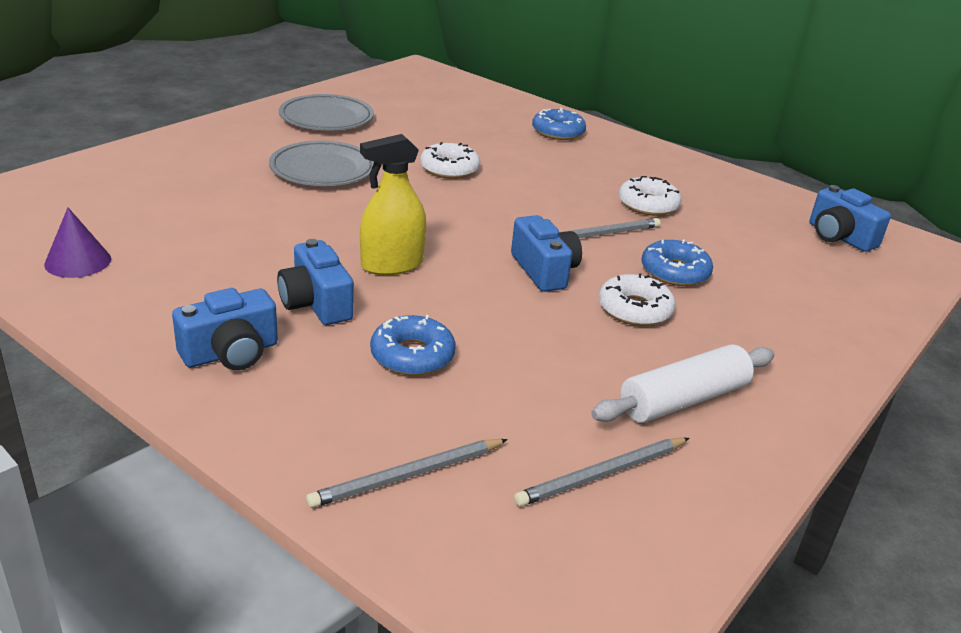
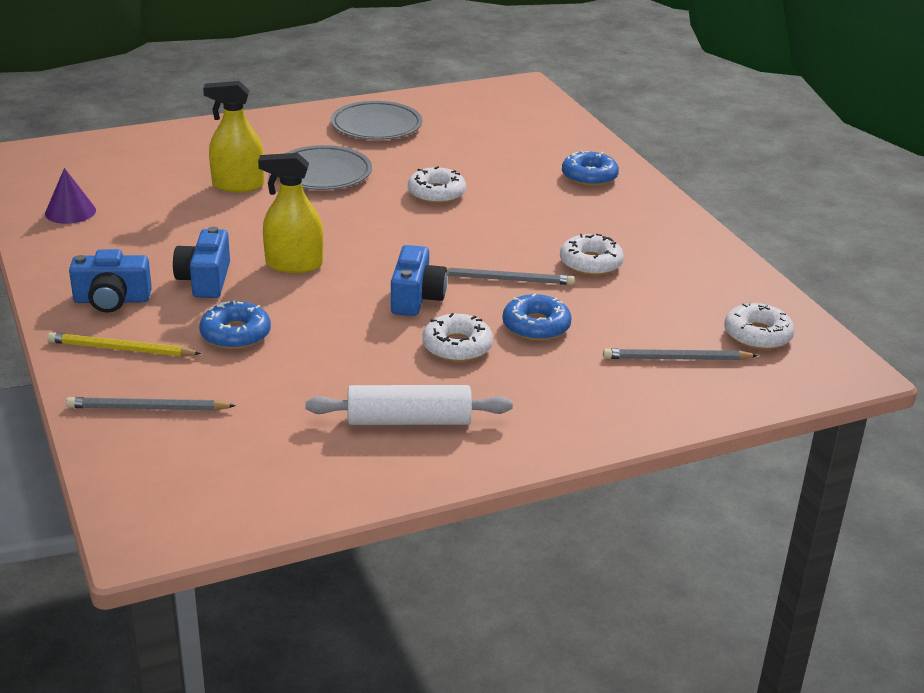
camera: 30 degrees right, 0 degrees up
grey pencil [514,438,689,507] -> grey pencil moved to [603,348,758,360]
blue camera [810,185,891,252] -> white donut [724,302,795,350]
none -> yellow pencil [47,332,201,356]
none -> yellow spray bottle [203,81,264,192]

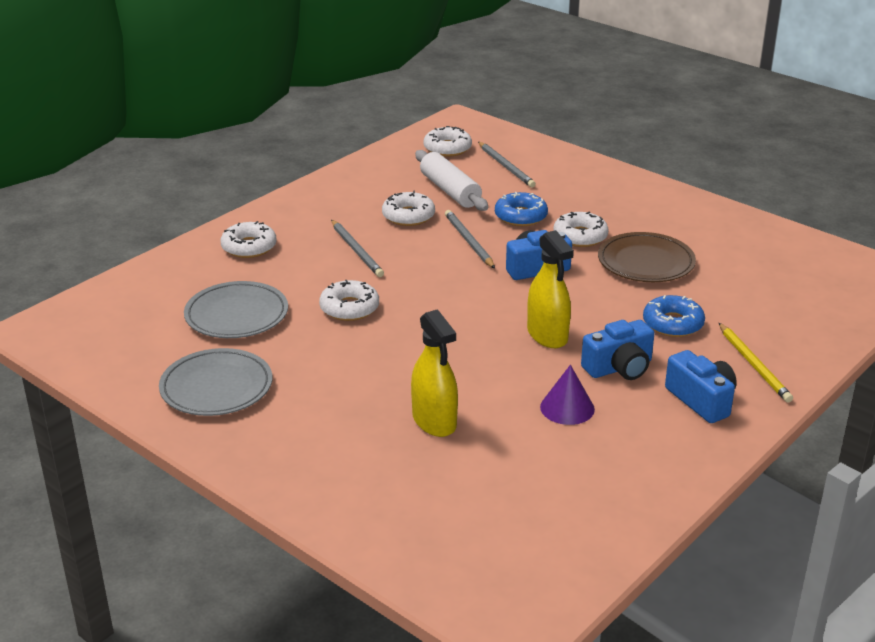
camera: 115 degrees left, 0 degrees up
purple cone [45,168,96,224] -> purple cone moved to [540,365,595,425]
grey pencil [66,397,236,410] -> grey pencil moved to [331,220,384,277]
grey plate [278,145,372,190] -> grey plate moved to [184,281,288,338]
white rolling pin [305,385,513,425] -> white rolling pin moved to [415,150,488,211]
blue donut [562,151,619,186] -> white donut [221,221,277,258]
none -> brown plate [598,232,696,282]

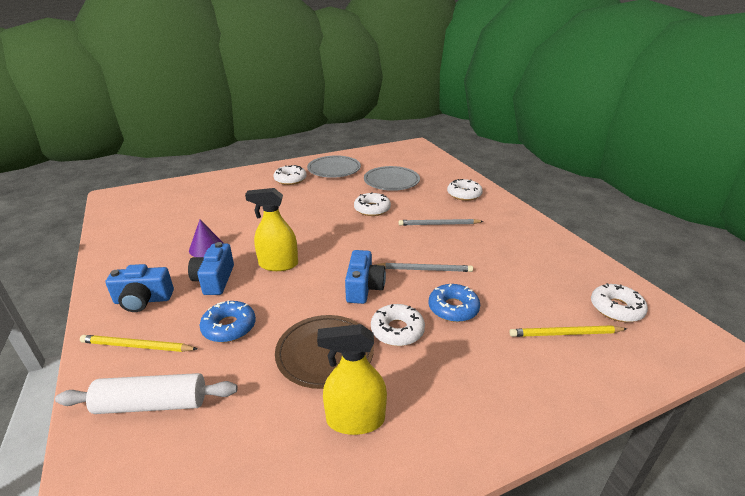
camera: 115 degrees right, 0 degrees up
white donut [382,191,435,226] -> white donut moved to [273,165,307,185]
yellow spray bottle [411,309,458,437] -> yellow spray bottle moved to [317,324,387,435]
white rolling pin [415,150,488,211] -> white rolling pin moved to [55,373,238,414]
grey pencil [478,142,536,188] -> yellow pencil [509,325,627,337]

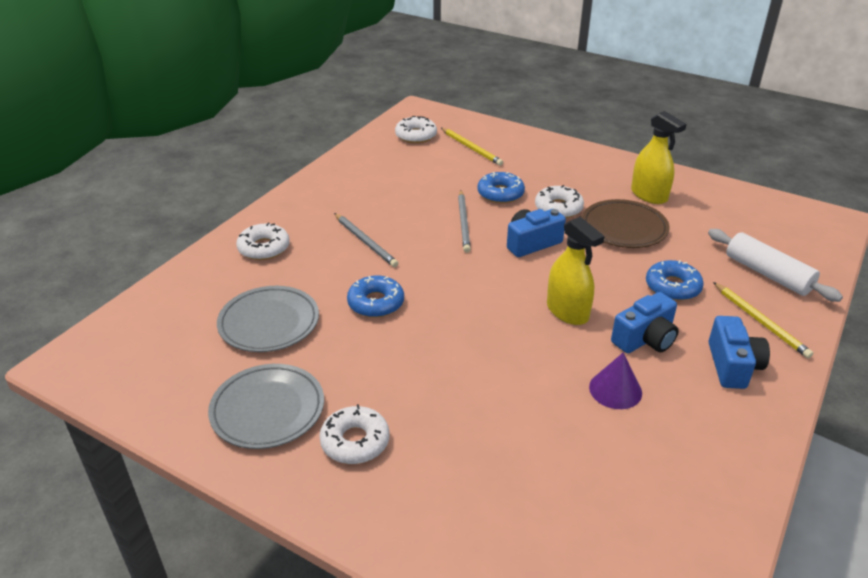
camera: 125 degrees left, 5 degrees up
blue camera [105,264,174,312] -> blue camera turned 45 degrees clockwise [708,316,770,389]
white donut [354,192,391,216] -> blue donut [347,276,404,318]
grey pencil [376,263,473,272] -> grey pencil turned 150 degrees counterclockwise [458,190,471,253]

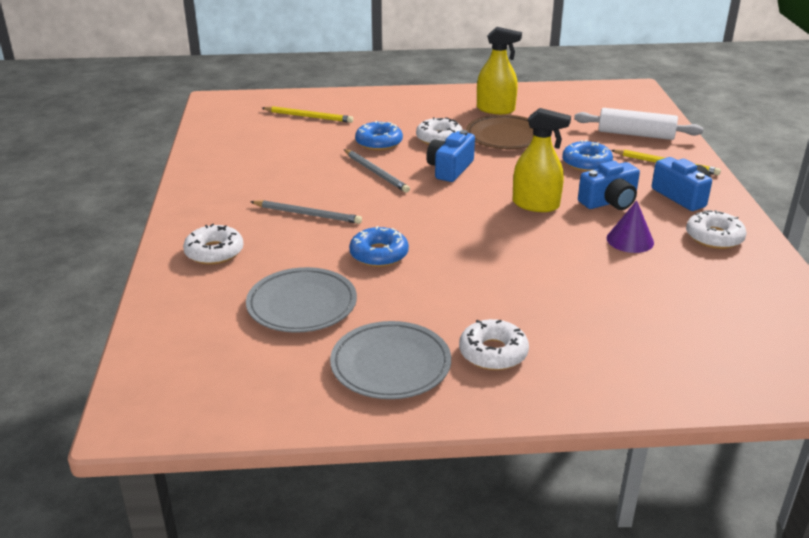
camera: 35 degrees left, 5 degrees down
white donut [395,116,437,143] -> white donut moved to [686,210,747,249]
blue camera [611,292,679,353] -> blue camera turned 45 degrees clockwise [578,161,640,210]

